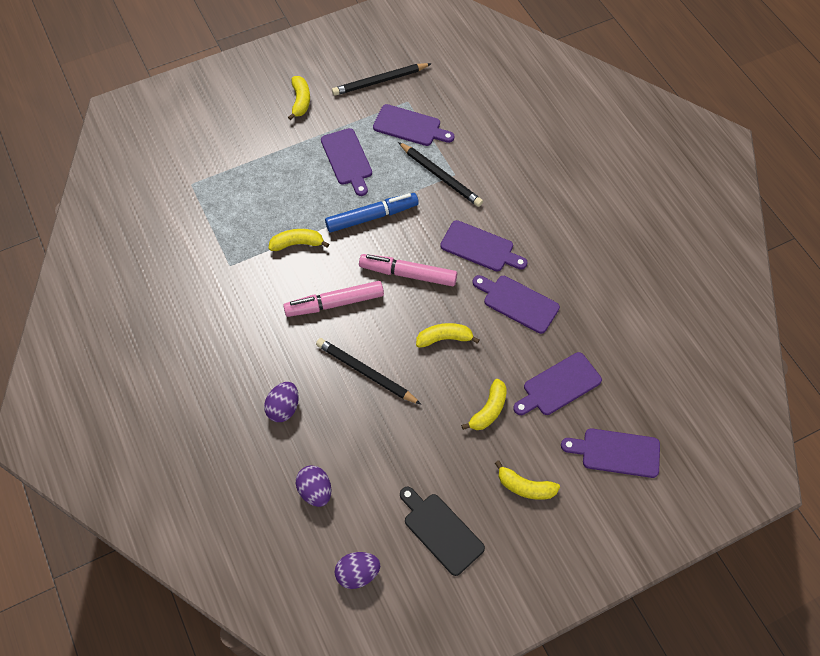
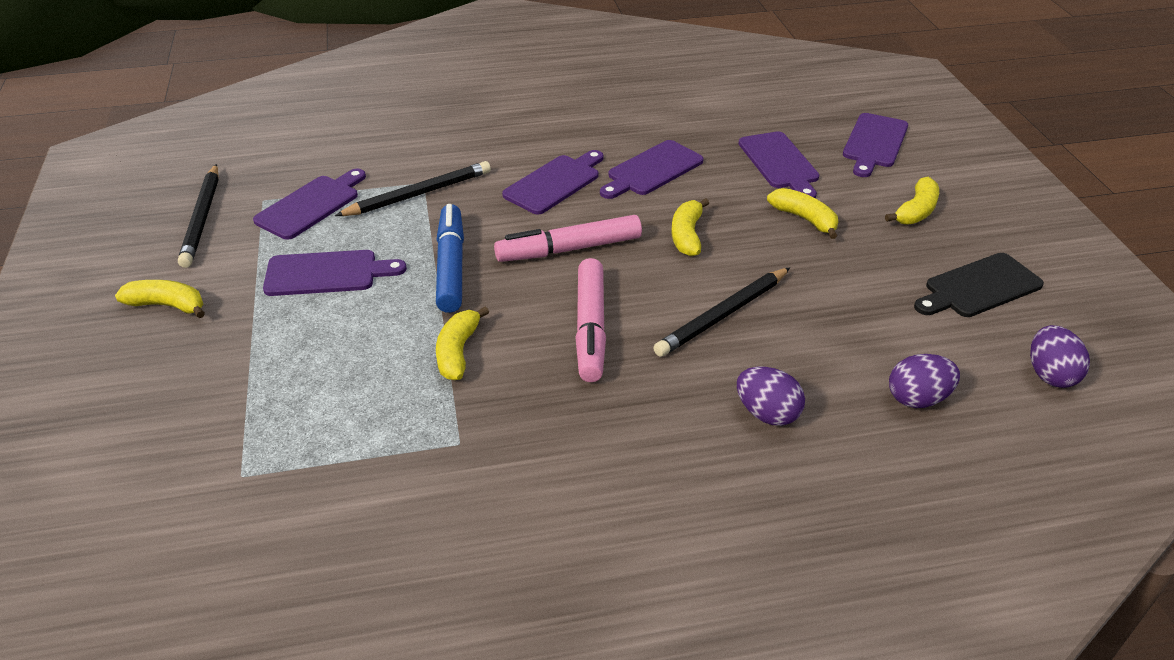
camera: 75 degrees left, 20 degrees down
pink marker [359,254,457,286] -> pink marker turned 45 degrees clockwise [494,215,642,262]

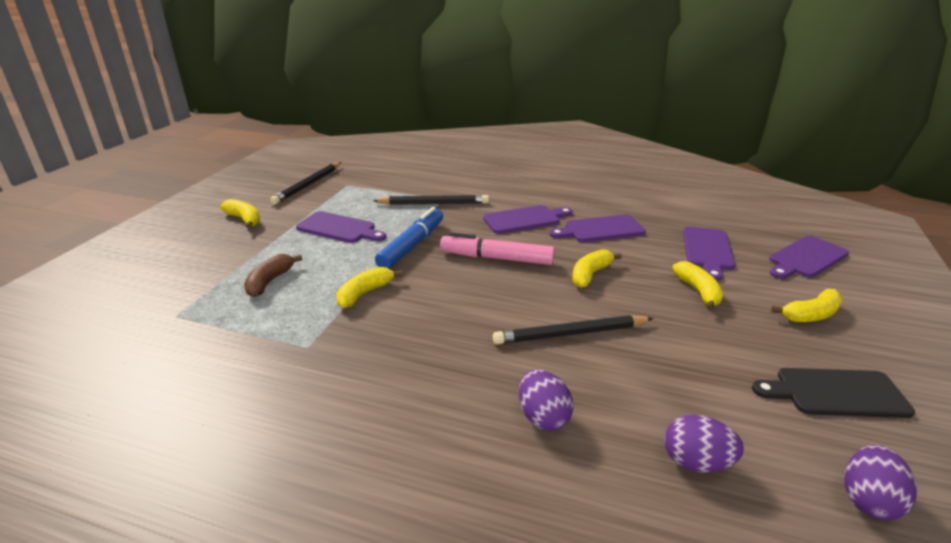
camera: 30 degrees right, 10 degrees down
purple cutting board [253,169,366,240] -> none
pink marker [575,258,606,382] -> none
none -> brown banana [244,254,302,297]

